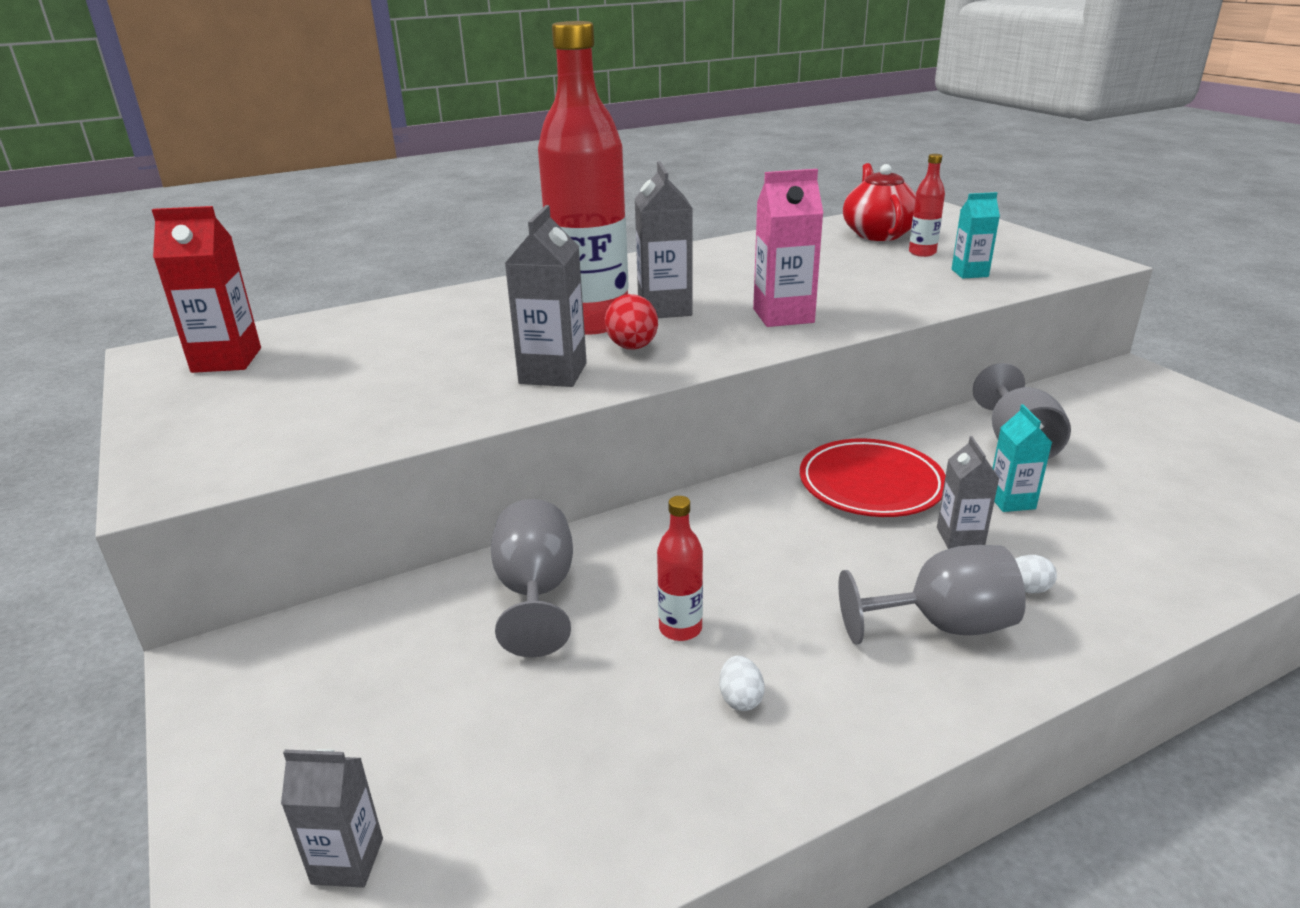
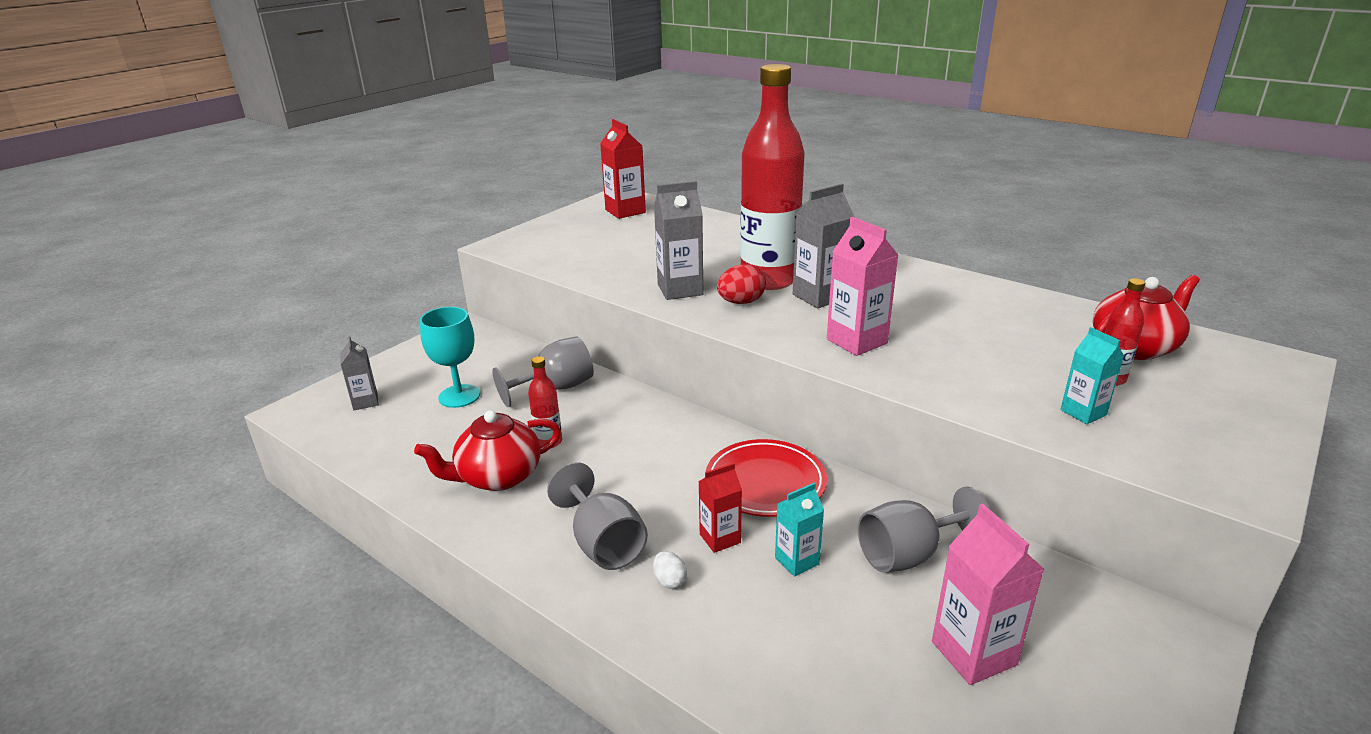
camera: 65 degrees right, 0 degrees up
white egg [720,656,765,711] -> red teapot [414,410,561,491]
grey carton [937,436,1000,549] -> red carton [699,463,742,553]
none -> turquoise goblet [420,307,480,408]
none -> pink carton [932,503,1044,685]

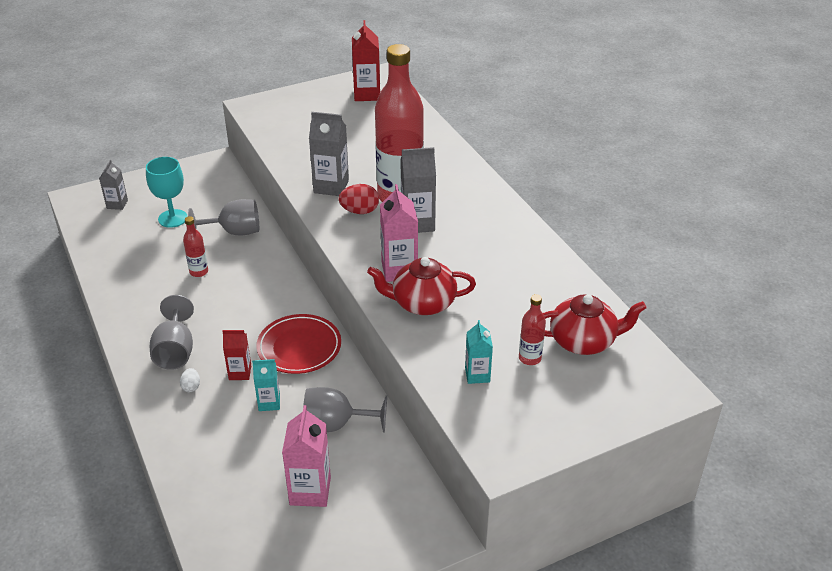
camera: 25 degrees right, 10 degrees up
red teapot [414,410,561,491] -> red teapot moved to [367,257,476,315]

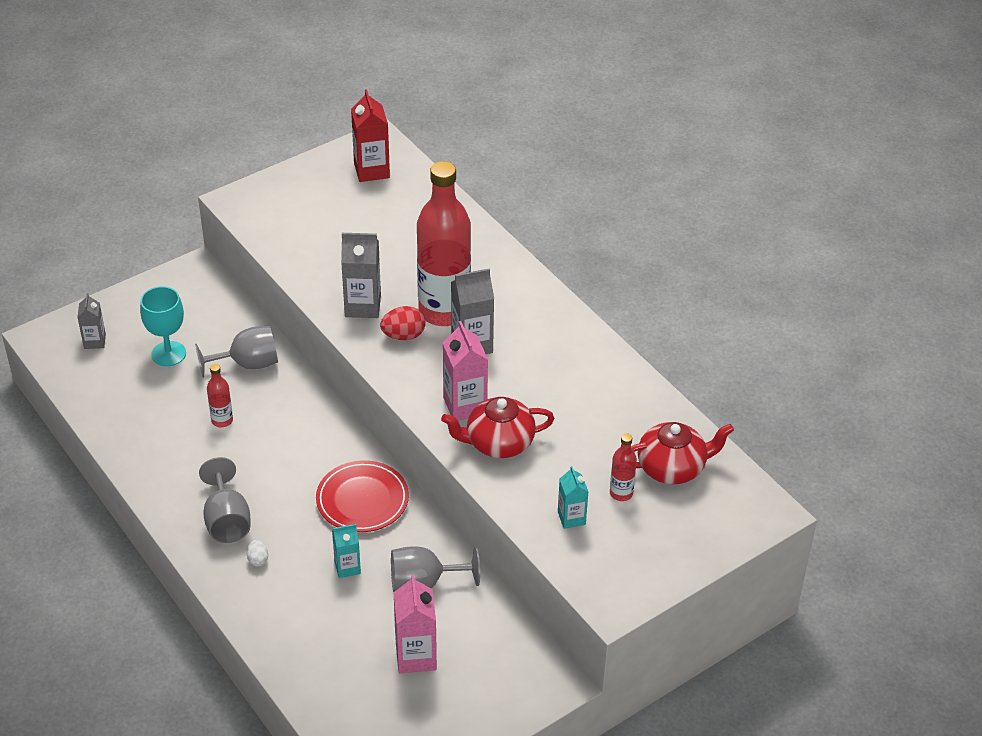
camera: 10 degrees left, 5 degrees up
red carton [223,330,251,380] -> none

